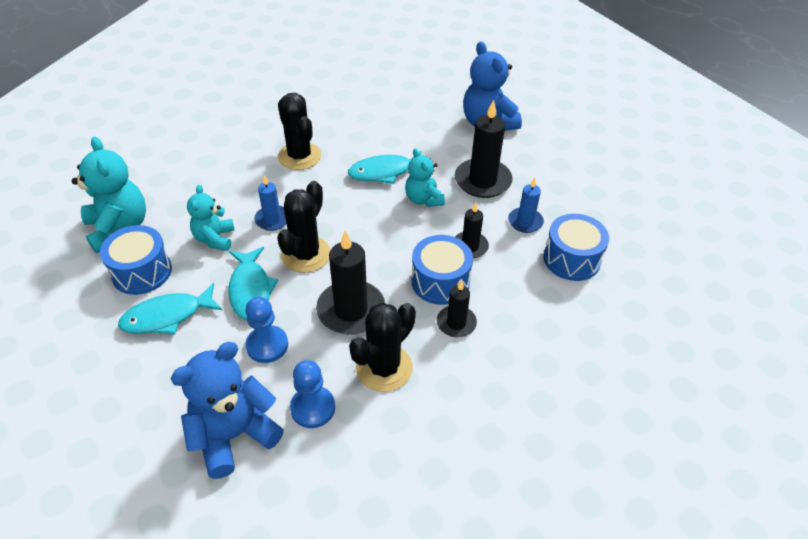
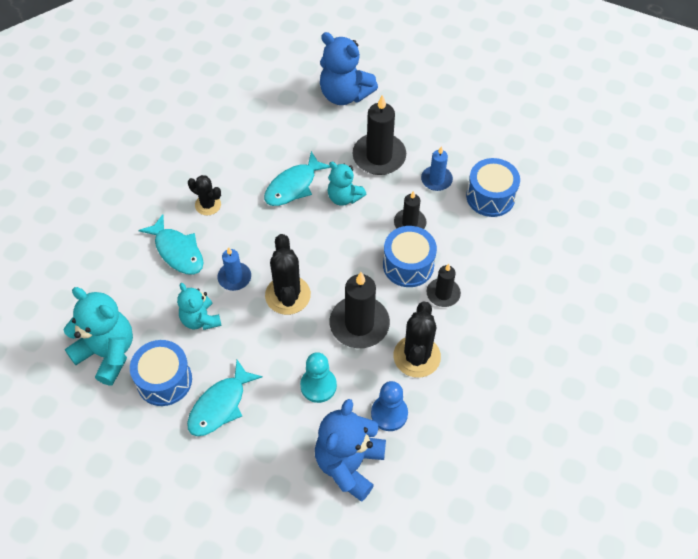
camera: 30 degrees left, 10 degrees up
turquoise fish [228,247,278,320] -> turquoise fish moved to [138,214,204,275]
blue pawn [245,297,288,363] -> turquoise pawn [300,352,337,403]
black cactus [278,93,321,170] -> black cactus [188,175,221,215], size x0.61

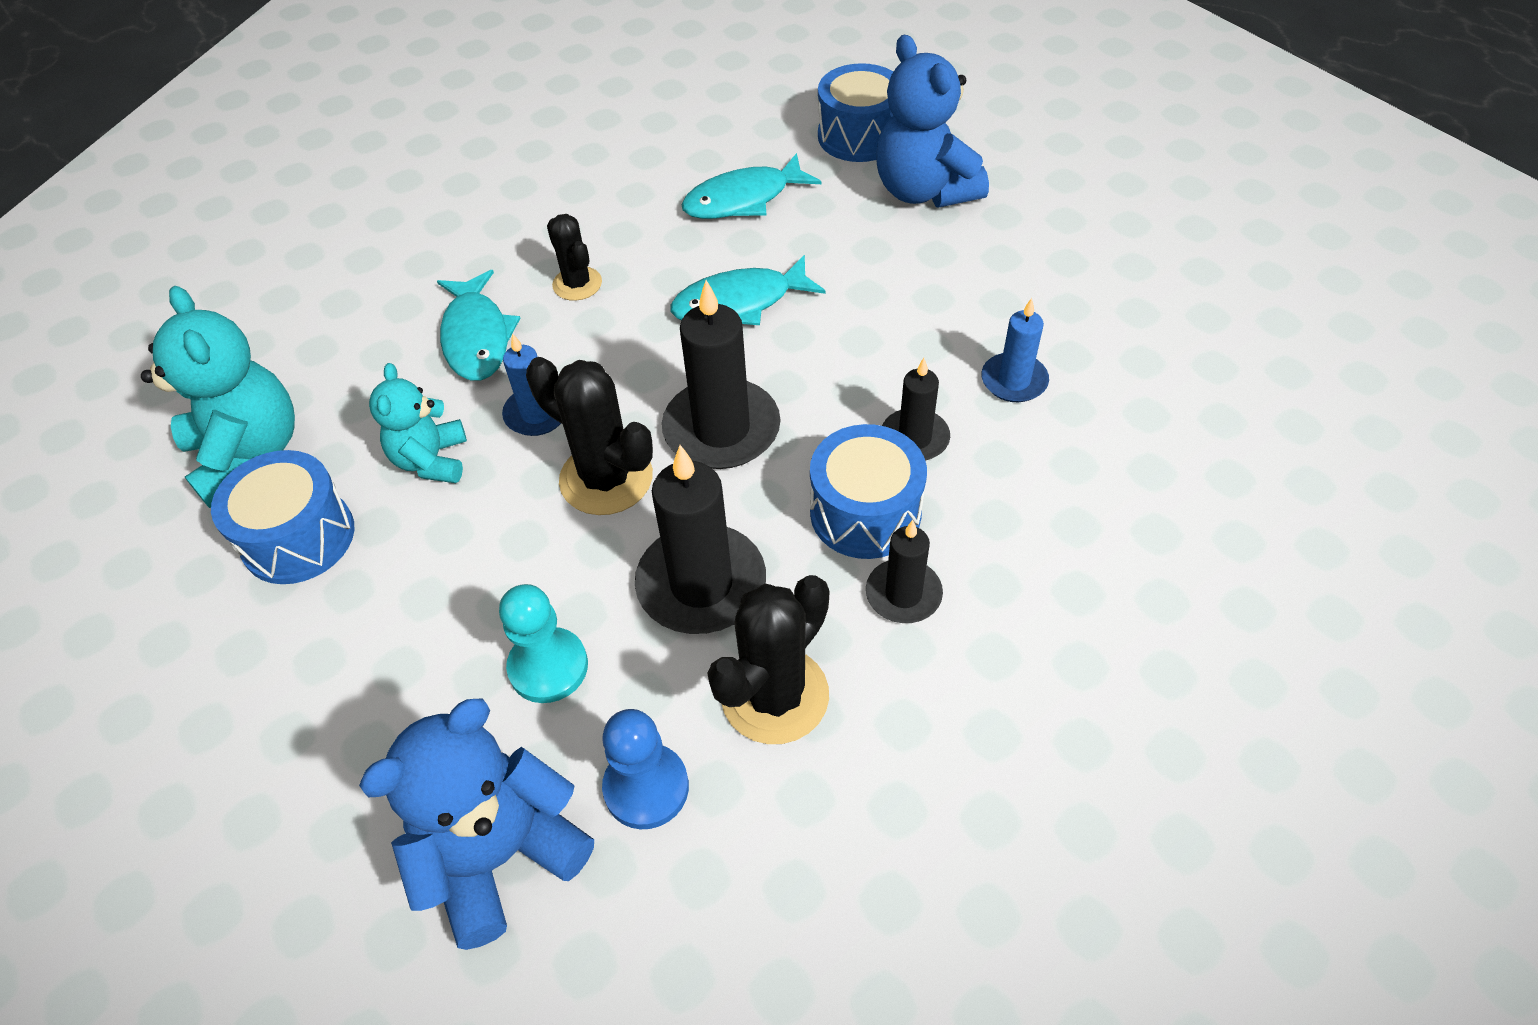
camera: 30 degrees right, 5 degrees down
turquoise fish [187,360,263,436] -> turquoise fish moved to [681,153,821,219]
black cactus [265,234,311,315] -> black cactus turned 75 degrees counterclockwise [526,357,653,515]
turquoise teddy bear [327,162,366,206] -> none
black candle [352,95,406,175] -> black candle moved to [662,280,780,469]
blue drum [466,158,520,217] -> blue drum moved to [818,63,893,162]

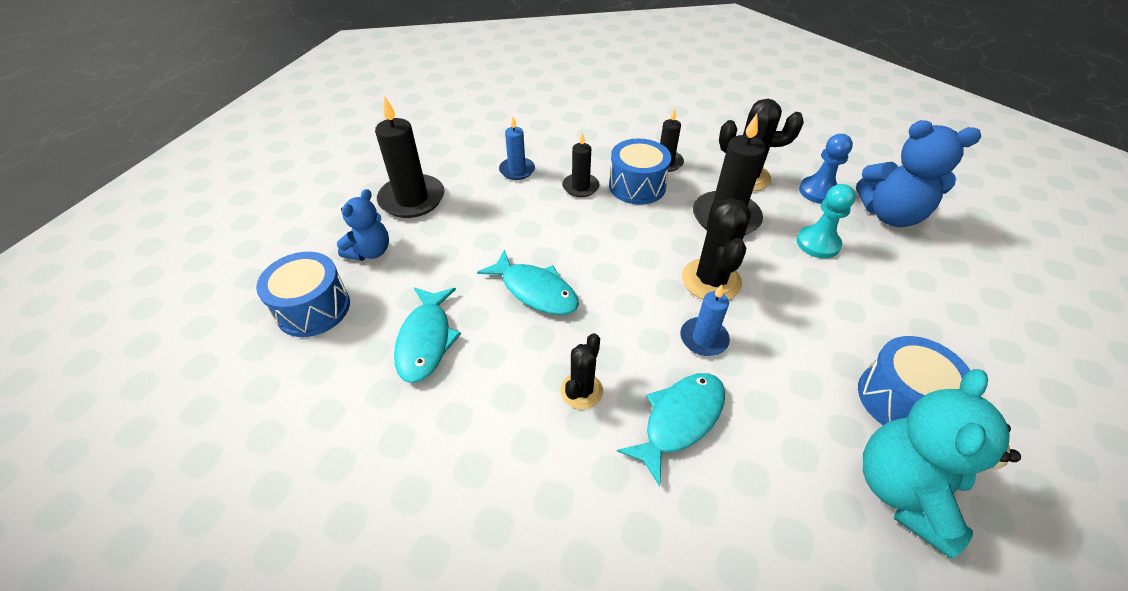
camera: 125 degrees left, 5 degrees down
turquoise teddy bear [369,363,467,483] -> none
black candle [662,280,780,469] -> black candle moved to [375,96,444,218]
turquoise fish [681,153,821,219] -> turquoise fish turned 60 degrees clockwise [394,287,461,383]
blue teddy bear [876,35,989,207] -> blue teddy bear [337,189,389,261], size x0.62

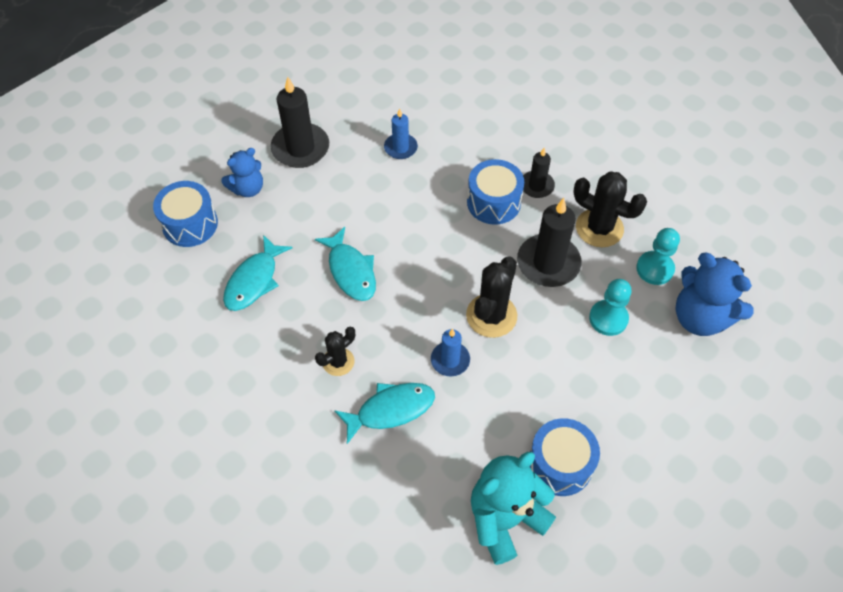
camera: 25 degrees right, 10 degrees up
black candle [562,132,600,197] -> none
blue pawn [799,134,853,204] -> turquoise pawn [636,228,680,285]

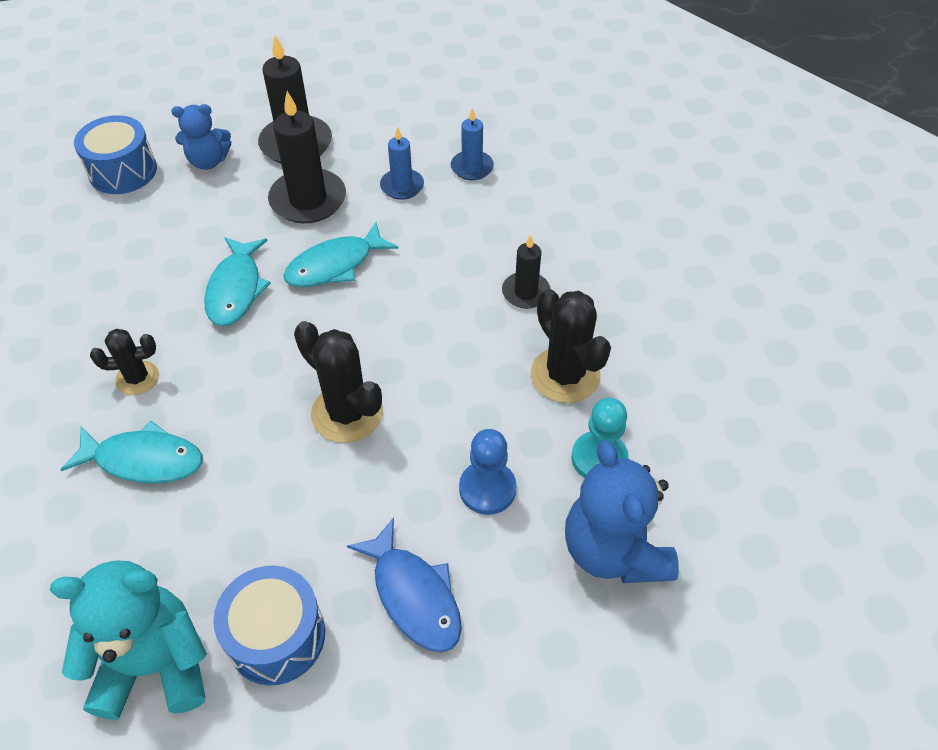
camera: 30 degrees right, 5 degrees down
turquoise fish [223,235,292,311] -> turquoise fish moved to [283,222,399,287]
blue candle [431,329,470,376] -> blue candle moved to [451,108,494,180]
black cactus [466,256,517,338] -> black cactus turned 75 degrees clockwise [294,321,383,443]
blue drum [467,159,524,225] -> none
black candle [517,198,581,287] -> black candle moved to [268,91,346,223]
turquoise pawn [589,279,632,336] -> blue pawn [459,429,517,515]
none -> blue fish [347,517,462,652]

